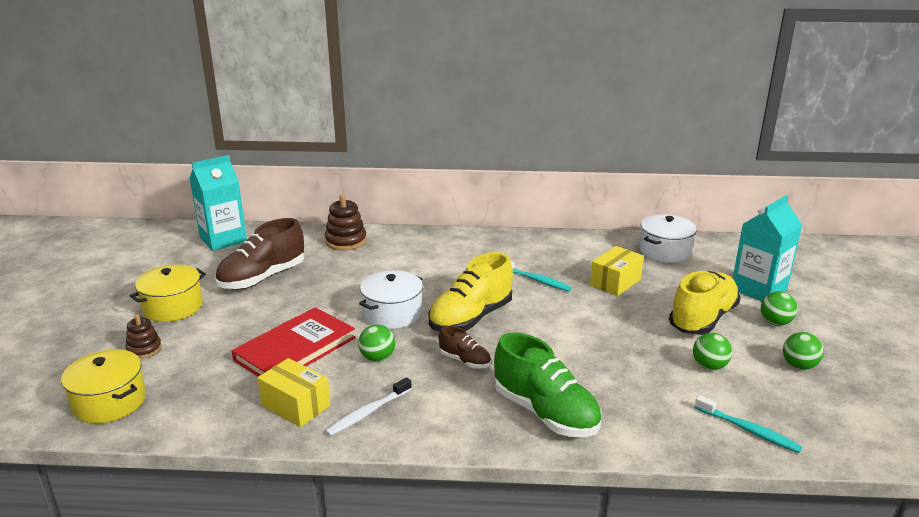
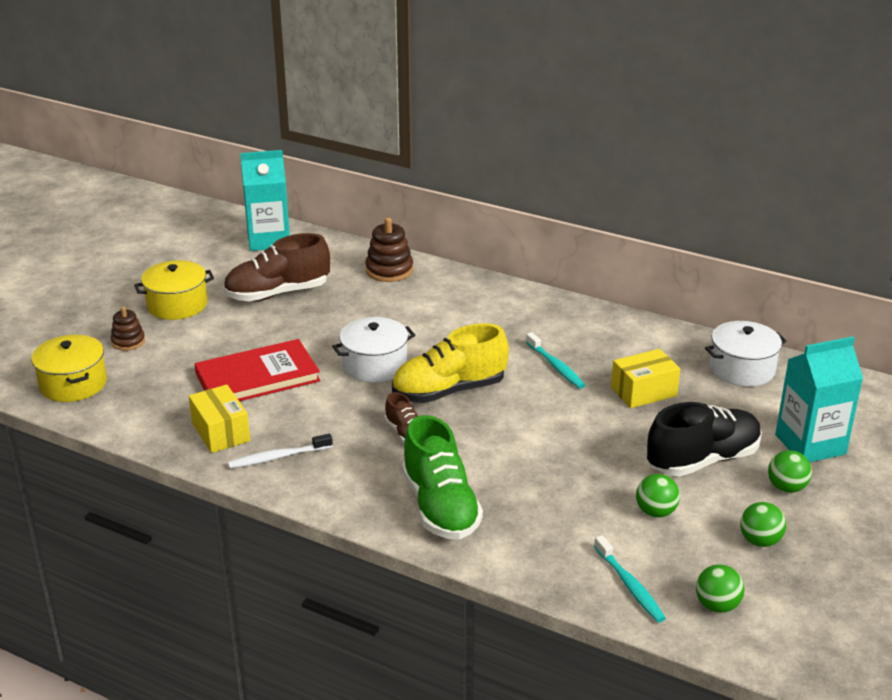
camera: 25 degrees right, 5 degrees up
green ball [358,324,395,362] -> green ball moved to [696,564,745,613]
yellow shoe [669,271,741,335] -> black shoe [647,402,762,476]

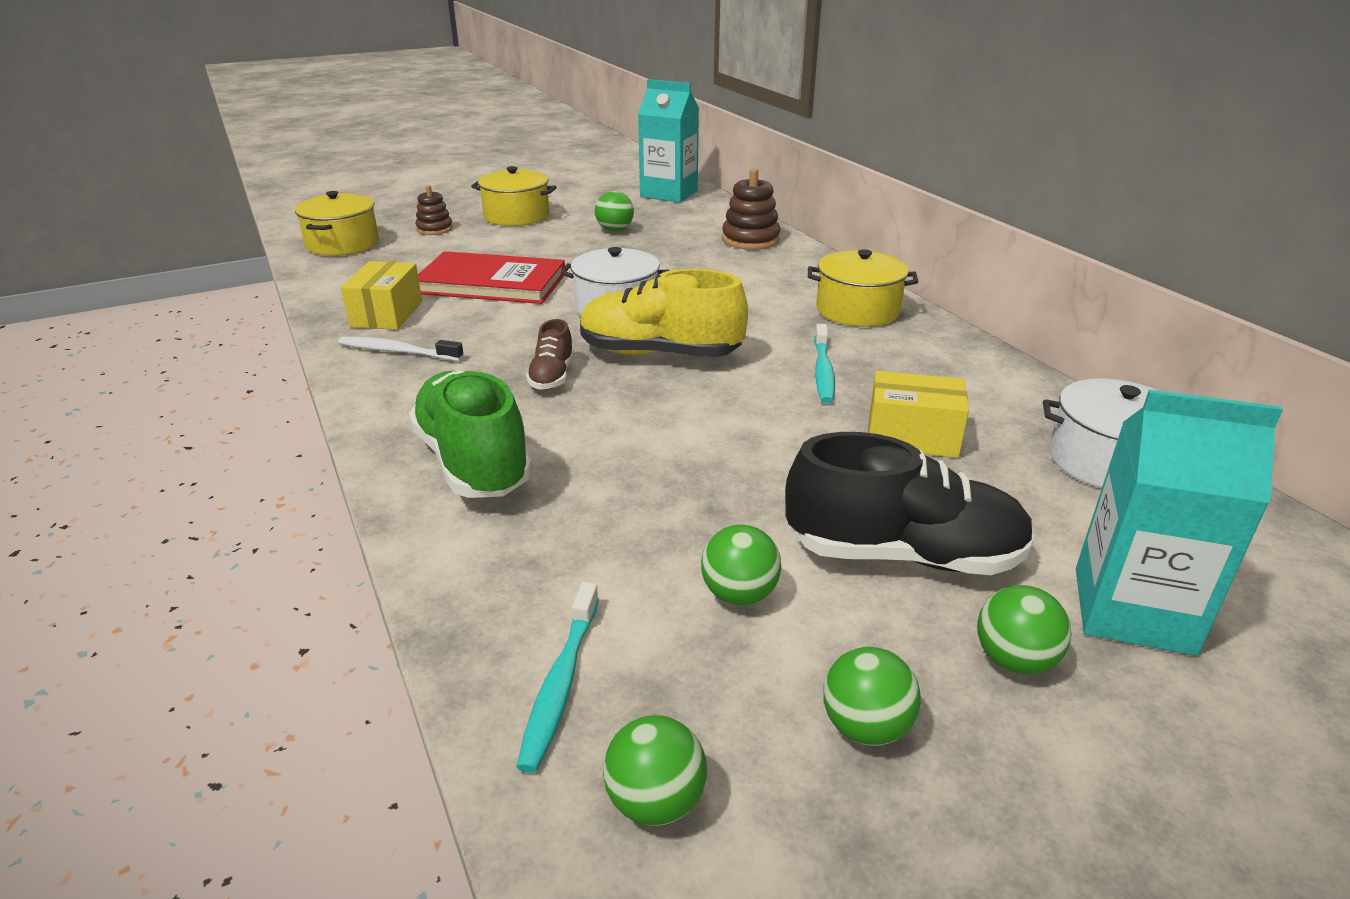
camera: 35 degrees right, 0 degrees up
brown shoe [223,233,330,302] -> green ball [595,191,634,232]
green shoe [402,415,483,540] -> green shoe turned 135 degrees clockwise [409,371,533,498]
none -> yellow pot [808,249,918,327]

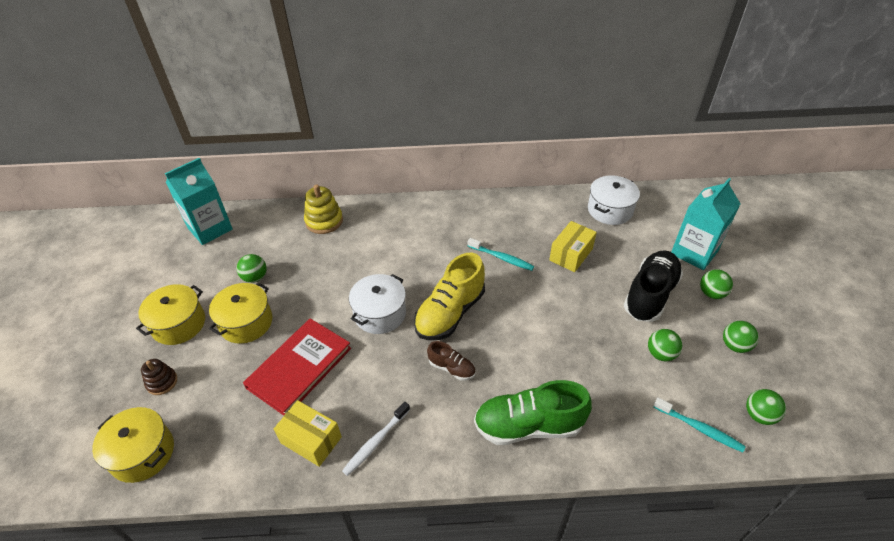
camera: 65 degrees left, 15 degrees up
brown stacking toy [722,168,780,250] -> yellow stacking toy [304,185,343,234]
yellow pot [808,249,918,327] -> yellow pot moved to [209,283,272,344]

